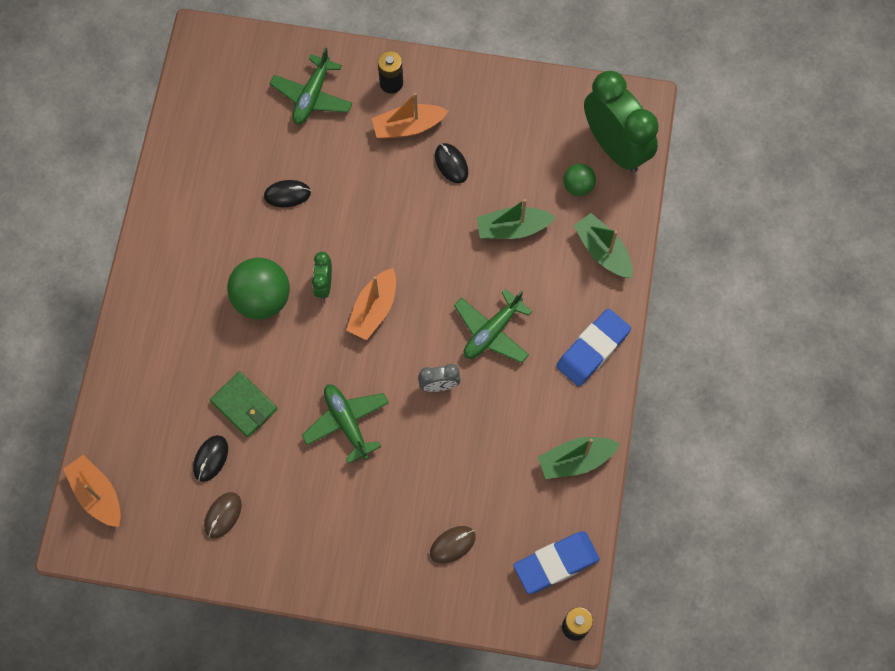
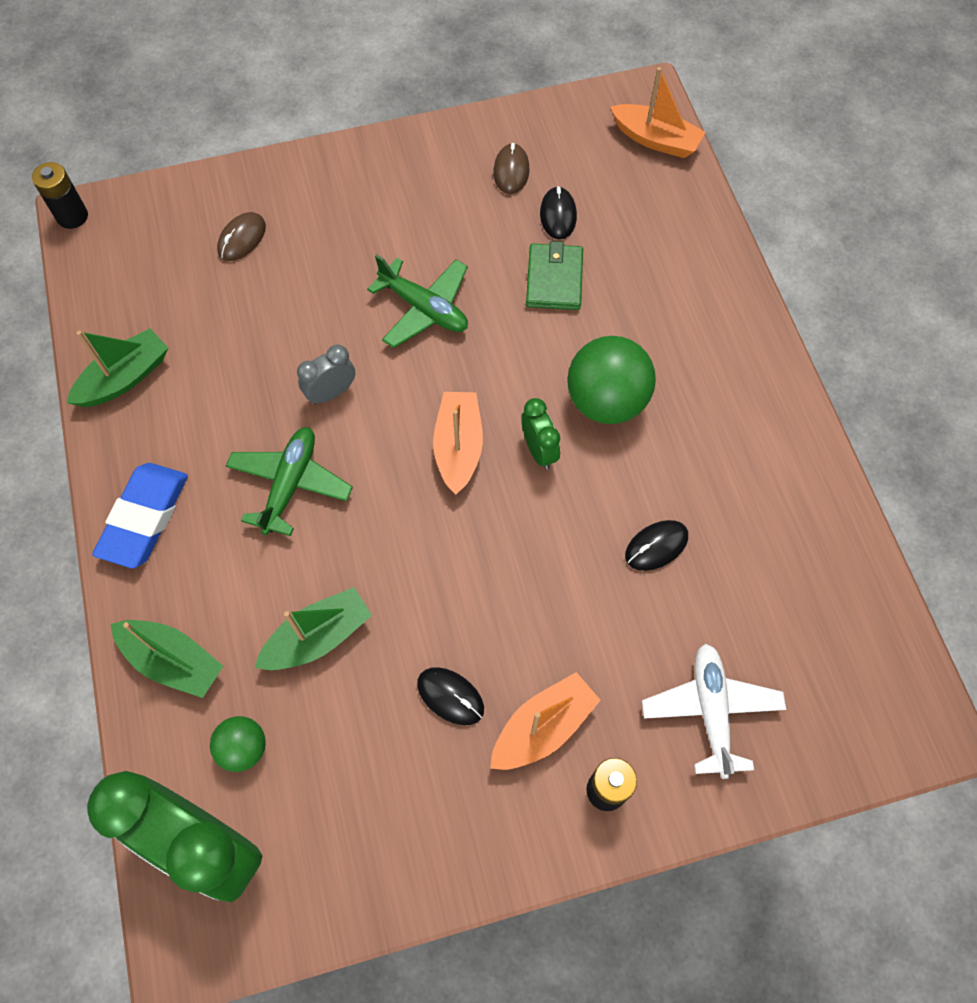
camera: 155 degrees right, 5 degrees down
green wallet [210,371,278,438] -> green wallet turned 75 degrees clockwise [526,241,583,310]
green plane [270,47,353,124] -> white plane [642,644,786,779]
blue eraser [513,531,600,594] -> none

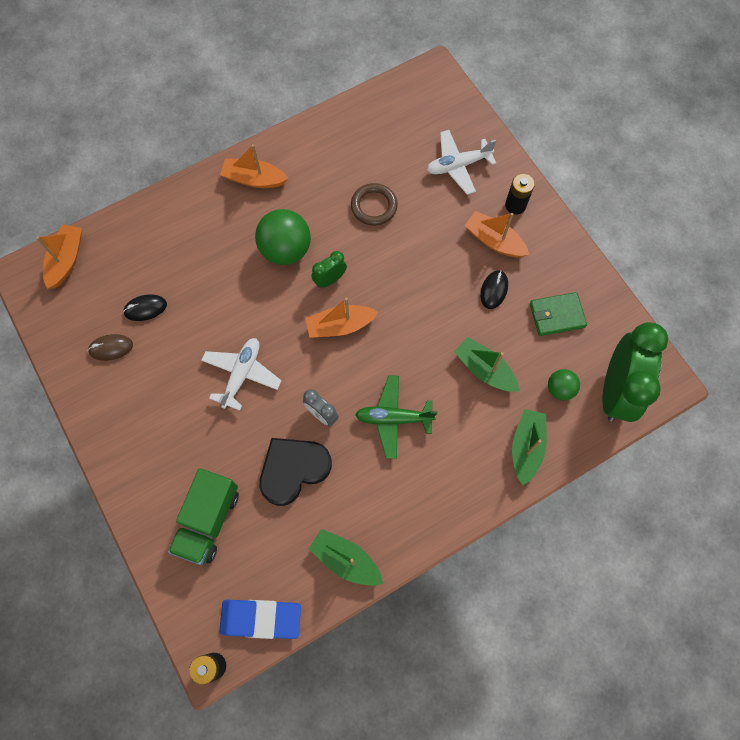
camera: 105 degrees left, 5 degrees up
blue eraser [92,463,188,568] -> blue eraser moved to [219,600,301,639]
brown mouse [217,212,266,261] -> green truck [168,468,239,565]
green plane [367,255,468,348] -> white plane [201,338,282,411]
green wallet [526,241,583,310] -> green wallet moved to [530,292,587,336]
black mouse [625,520,688,571] -> brown ring [351,183,398,226]
none -> orange boat [220,144,289,188]
none -> black heart [259,438,332,506]

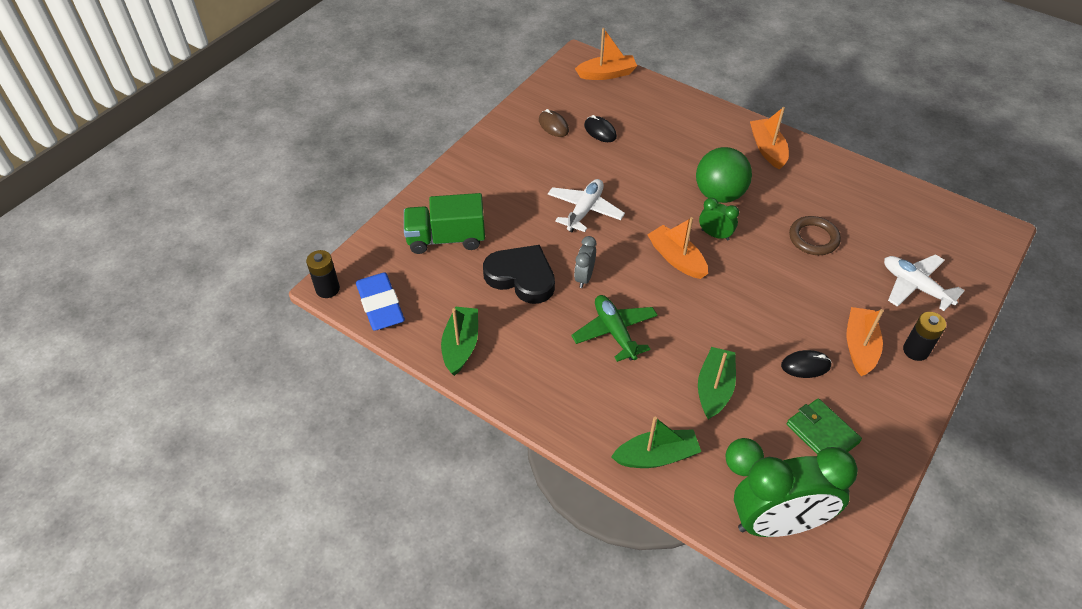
camera: 65 degrees right, 20 degrees down
white plane [201,338,282,411] -> white plane turned 60 degrees counterclockwise [548,179,625,232]

